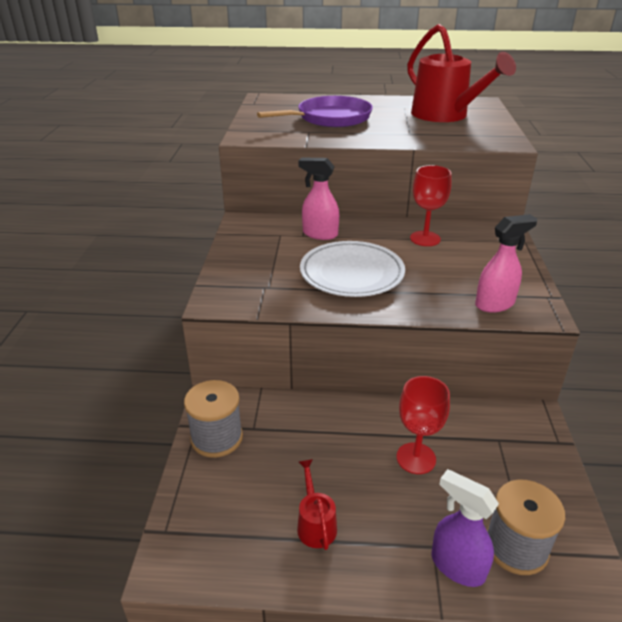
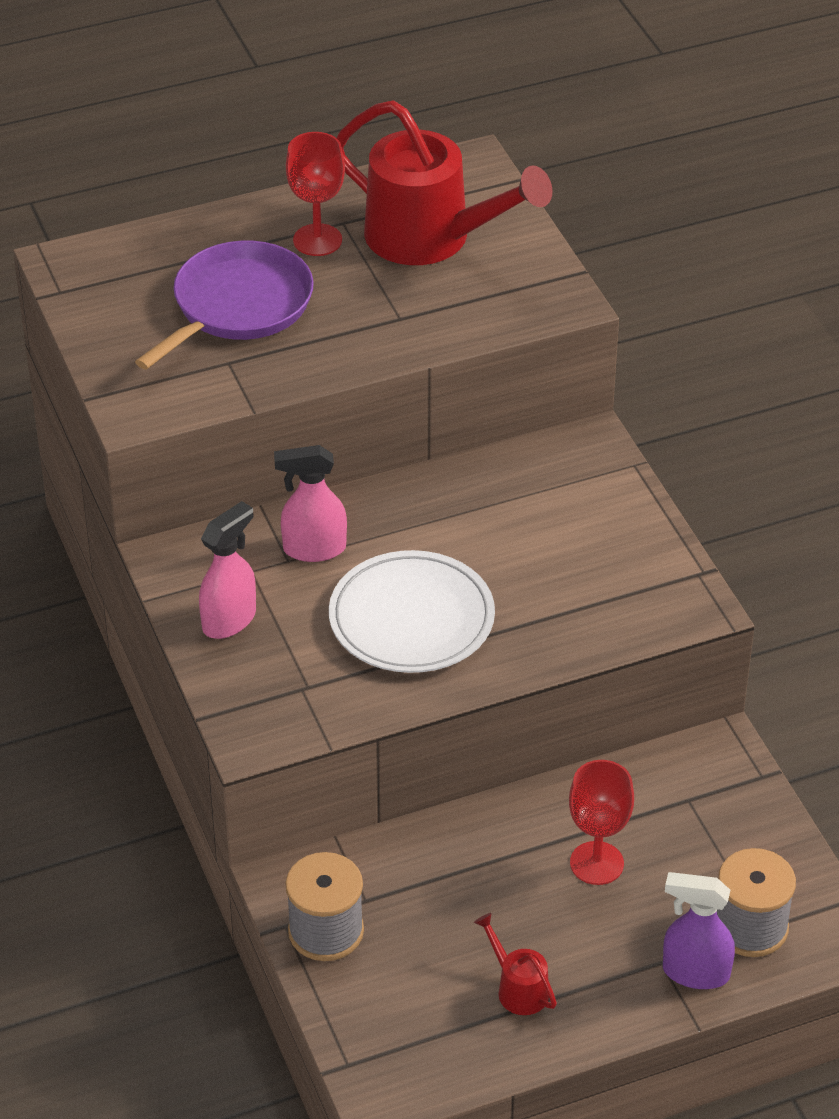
camera: 25 degrees left, 10 degrees up
red goblet [410,165,452,246] -> red goblet moved to [286,132,345,256]
pink spray bottle [475,214,537,313] -> pink spray bottle moved to [199,501,256,639]

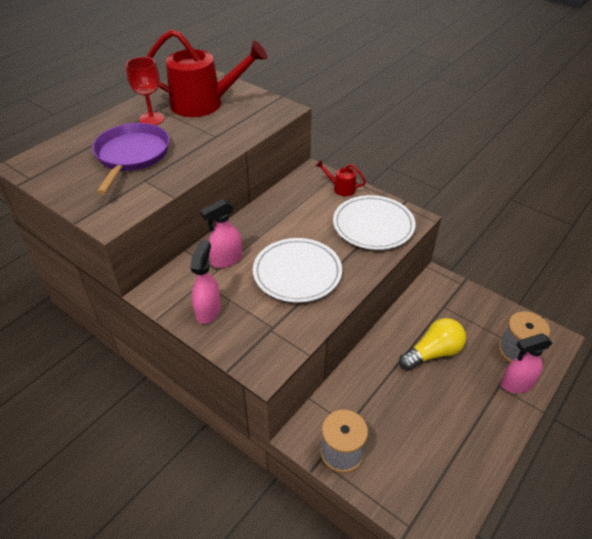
camera: 30 degrees left, 0 degrees up
red watering can [474,913,557,1015] -> red watering can moved to [316,160,366,196]
red goblet [569,760,634,885] -> yellow light bulb [399,318,466,370]
purple spray bottle [663,872,735,989] -> pink spray bottle [501,333,552,393]
none -> white plate [333,195,416,250]

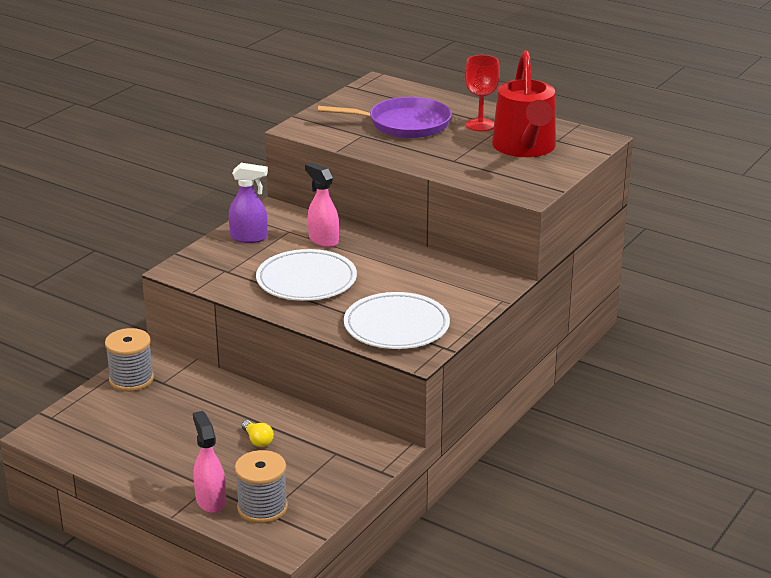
camera: 85 degrees right, 15 degrees down
pink spray bottle [190,240,221,324] -> purple spray bottle [229,163,268,243]
red watering can [316,160,366,196] -> none
yellow light bulb [399,318,466,370] -> yellow light bulb [242,420,274,447], size x0.52

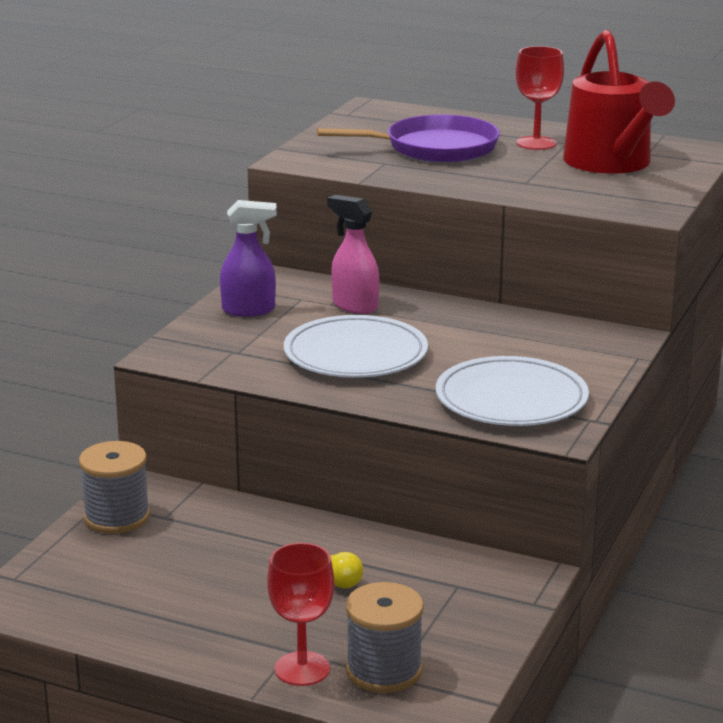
camera: 10 degrees left, 5 degrees down
pink spray bottle [193,411,226,513] -> red goblet [267,543,334,686]

